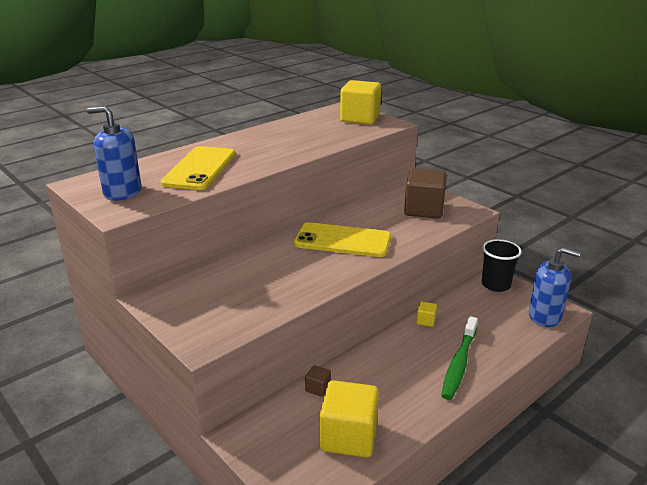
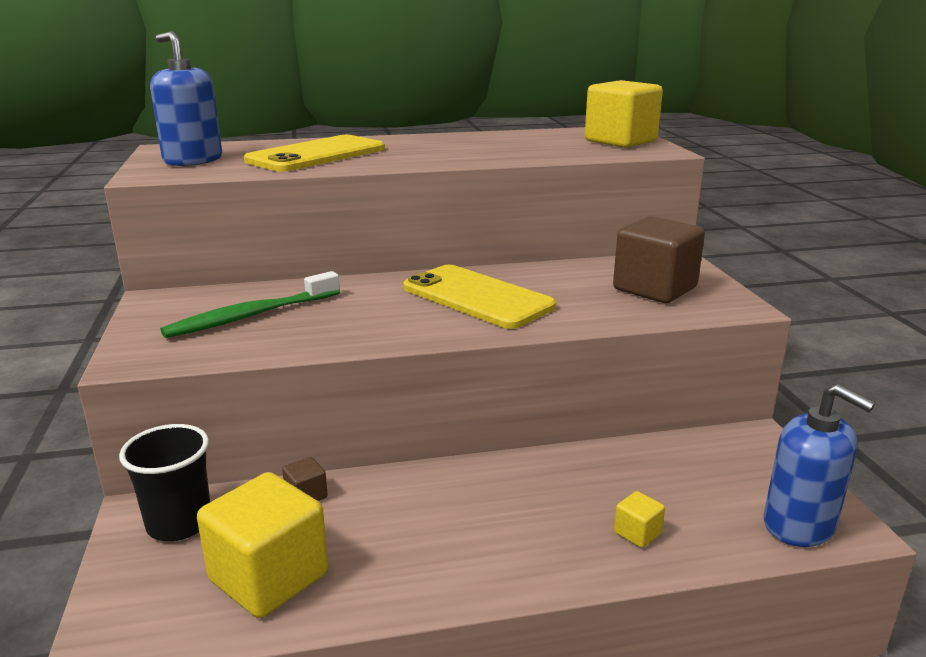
camera: 30 degrees right, 5 degrees down
yellow cube [416,301,437,327] -> yellow cube moved to [614,491,665,548]
green toothbrush [441,316,478,400] -> green toothbrush moved to [160,271,340,338]
black cup [482,239,522,292] -> black cup moved to [119,424,210,541]

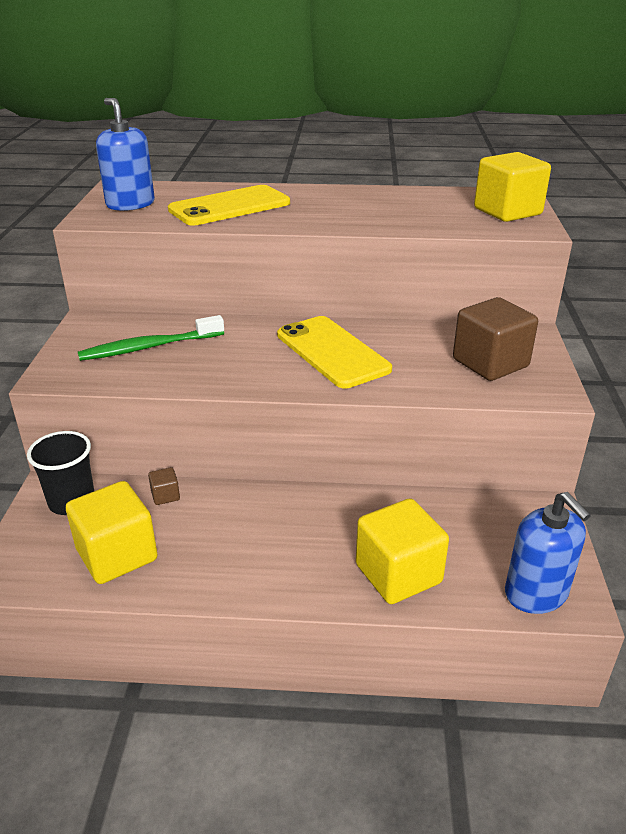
camera: 15 degrees right, 10 degrees up
yellow cube [614,491,665,548] -> yellow cube [356,499,449,604], size x2.31

